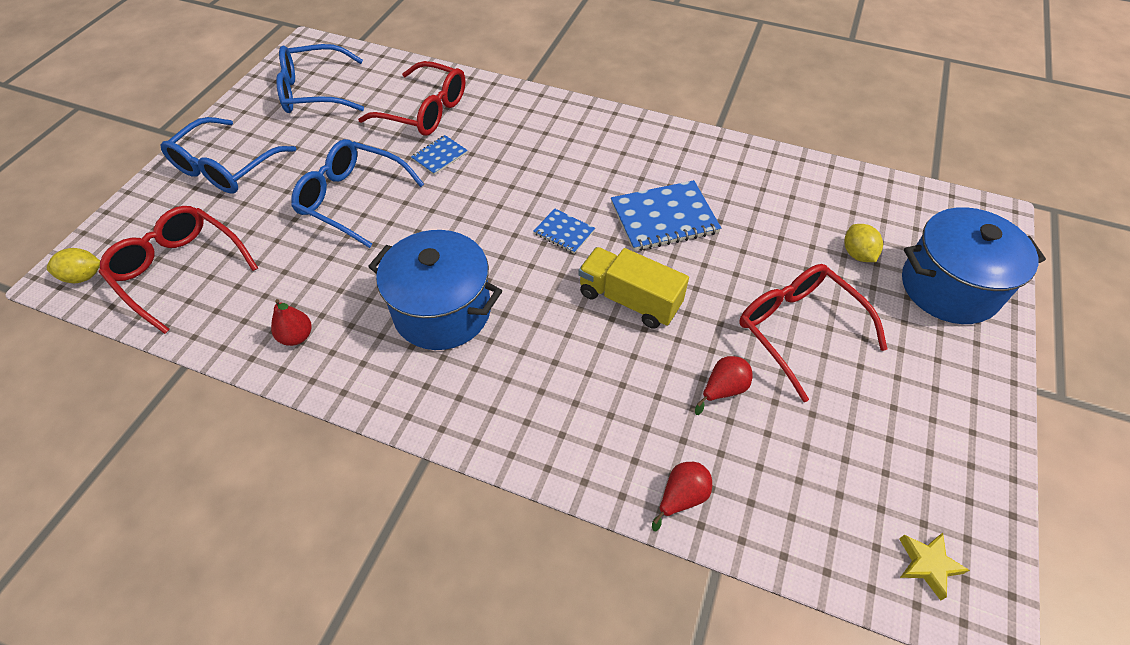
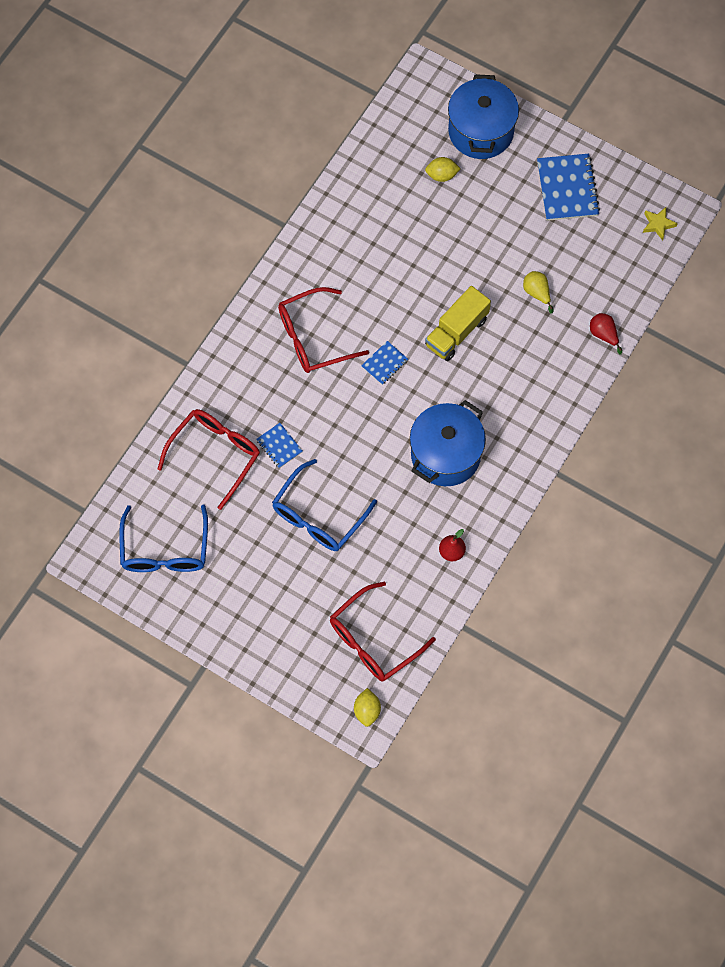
camera: 80 degrees left, 15 degrees up
blue glasses [161,117,297,193] -> none
blue notebook [611,180,721,251] -> blue notebook moved to [537,154,600,221]
red pear [695,356,752,415] -> yellow pear [523,271,554,314]
red glasses [739,264,887,402] -> red glasses moved to [278,287,369,373]

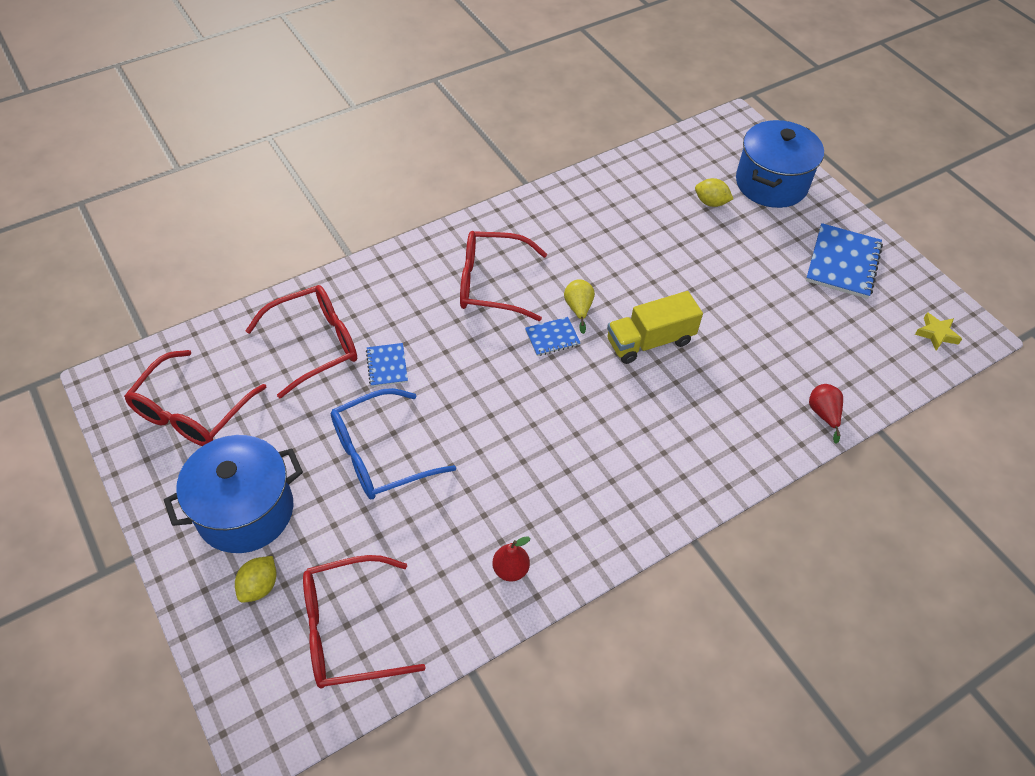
camera: 25 degrees right, 15 degrees down
blue glasses [119,505,208,572] -> red glasses [124,350,267,446]
yellow lemon [354,688,381,727] -> yellow lemon moved to [235,556,276,603]
blue pot [410,400,486,486] -> blue pot moved to [164,435,303,553]
yellow pear [523,271,554,314] -> yellow pear moved to [564,279,595,334]

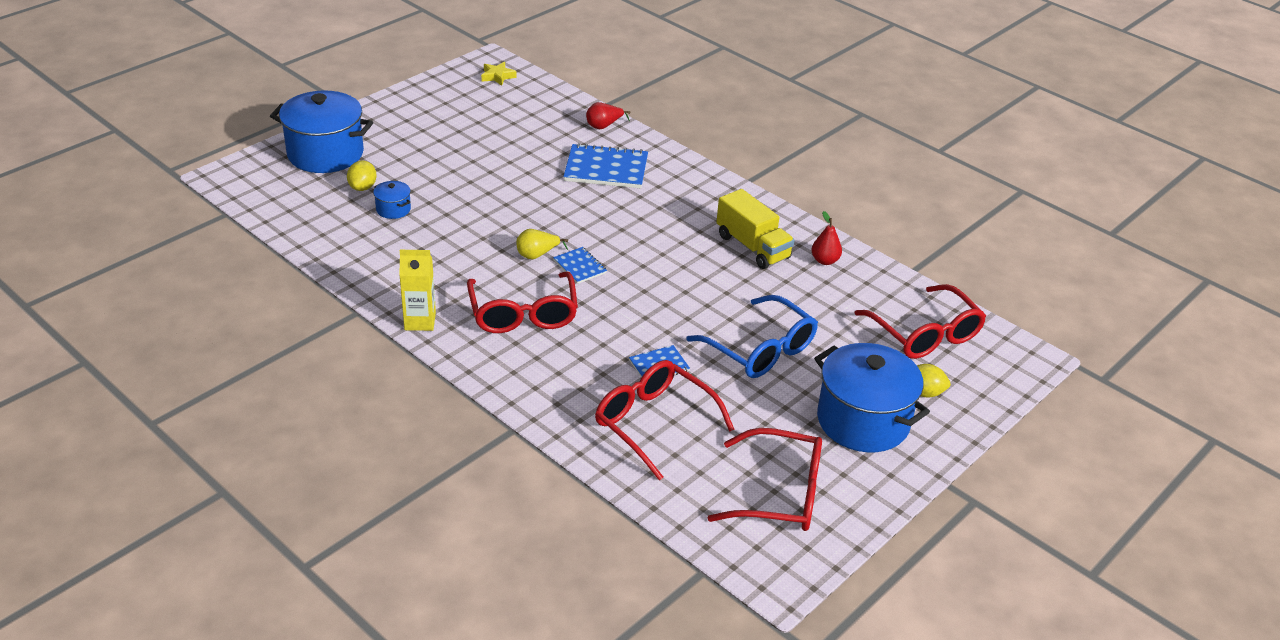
camera: 105 degrees left, 15 degrees down
yellow truck [607,291,703,364] -> yellow truck moved to [716,189,795,269]
blue notebook [806,223,883,299] -> blue notebook moved to [563,143,648,188]
none -> blue pot [373,181,411,219]
none -> yellow carton [399,250,436,331]

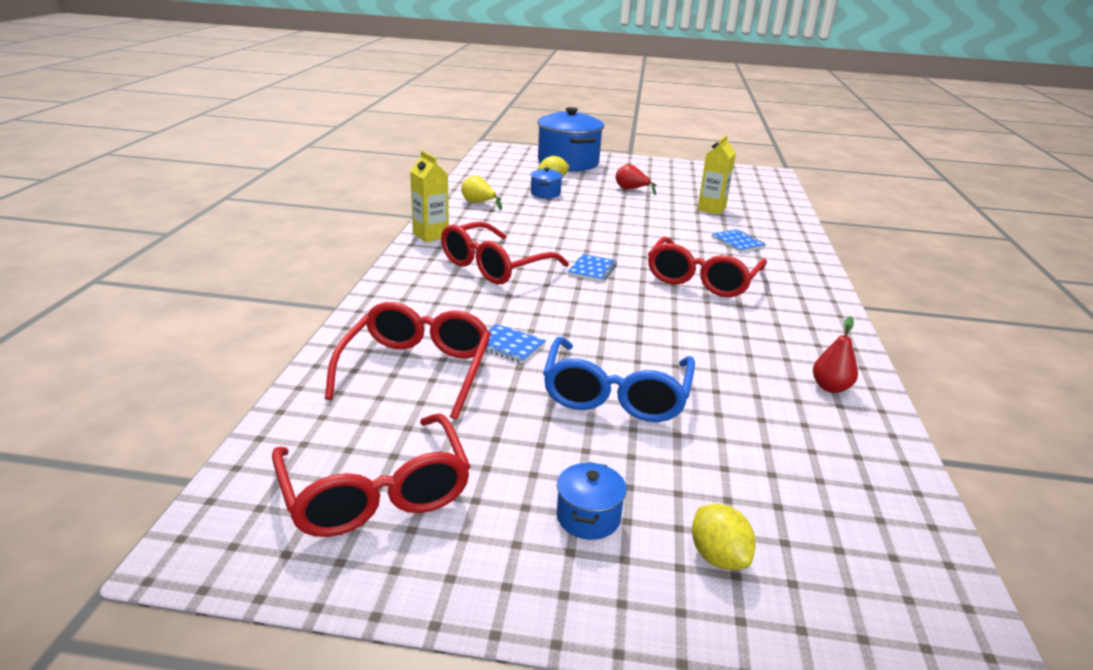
camera: 55 degrees right, 10 degrees down
yellow star [481,62,517,86] -> none
yellow pear [516,229,568,259] -> yellow pear moved to [461,176,502,210]
blue notebook [563,143,648,188] -> blue notebook [711,229,766,253], size x0.53
red pear [586,102,630,129] -> red pear moved to [616,164,656,195]
yellow truck [716,189,795,269] -> none
blue pot [814,343,930,452] -> blue pot [557,462,627,540], size x0.43
red glasses [854,284,986,359] -> red glasses moved to [648,237,767,297]
none -> yellow carton [697,135,736,215]

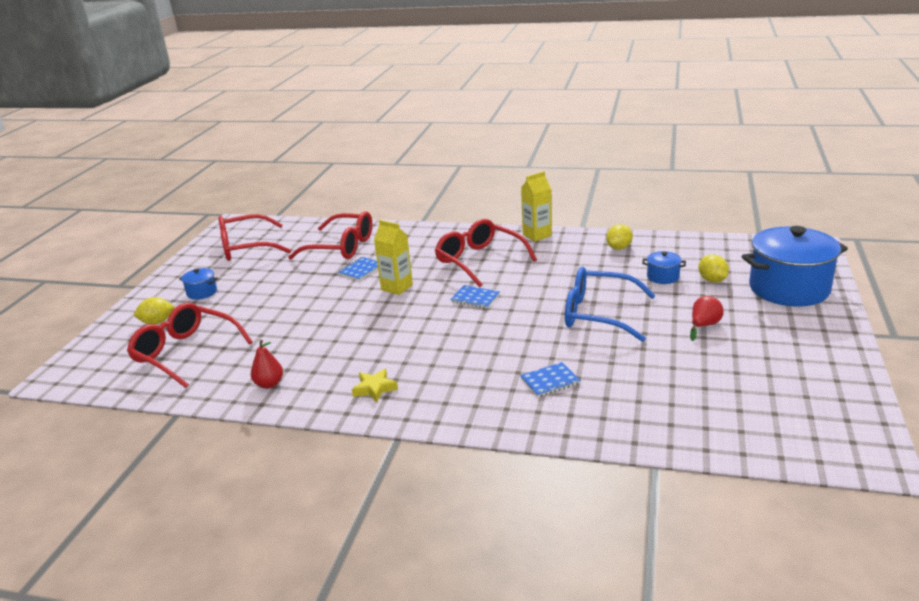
camera: 100 degrees right, 0 degrees up
yellow pear [461,176,502,210] -> yellow lemon [606,224,633,250]
blue glasses [543,337,695,422] -> blue glasses moved to [565,267,656,342]
red glasses [648,237,767,297] -> red glasses moved to [127,303,253,388]
yellow carton [697,135,736,215] -> yellow carton moved to [374,220,413,295]
none -> yellow star [352,369,398,402]

